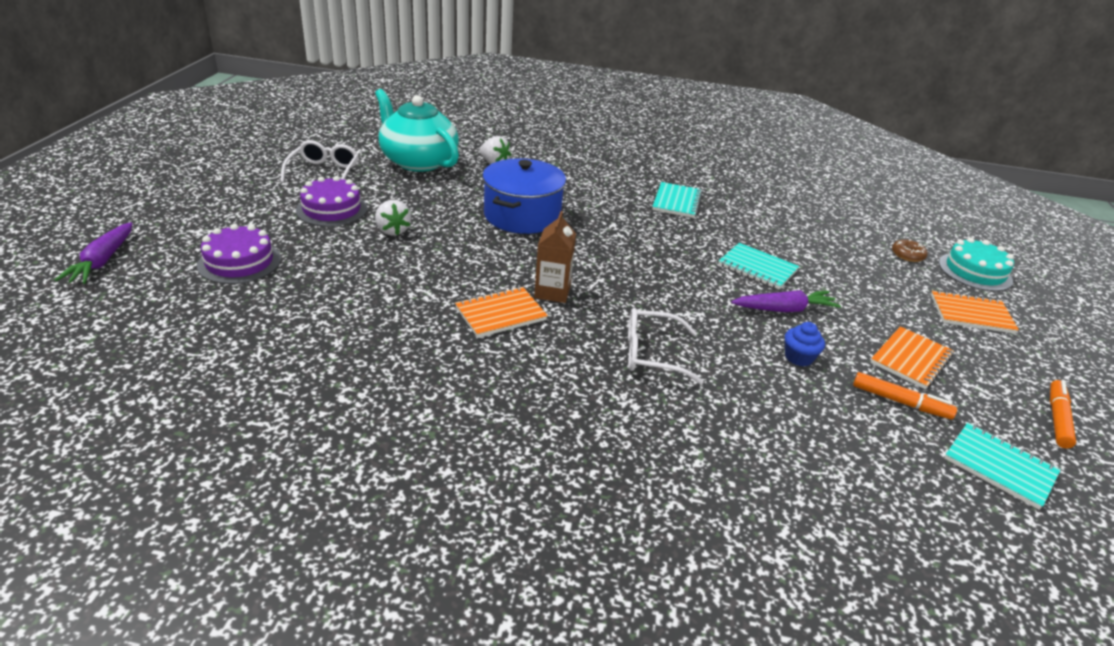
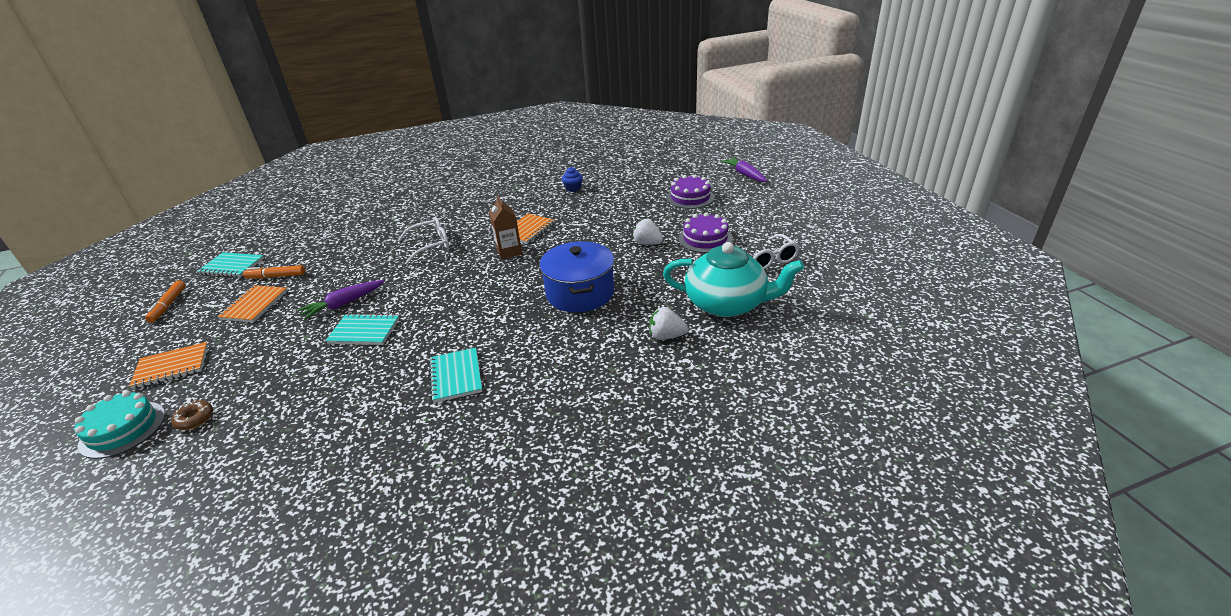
camera: 155 degrees right, 0 degrees up
blue cupcake [785,322,825,366] -> blue cupcake moved to [562,167,583,192]

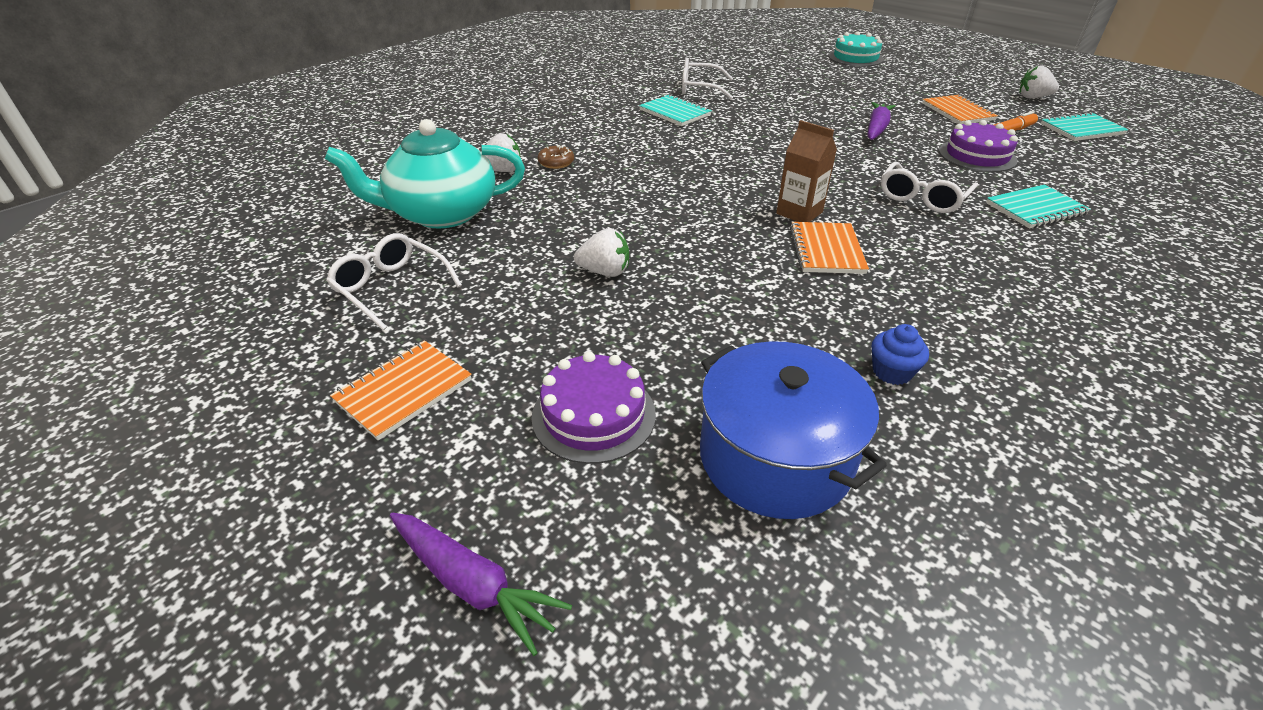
camera: 150 degrees right, 5 degrees up
orange notebook [129,342,208,389] -> orange notebook moved to [330,340,472,441]
orange marker [145,280,186,323] -> white strawberry [1019,66,1059,98]
brown donut [171,400,213,430] -> brown donut moved to [538,145,574,169]
turquoise notebook [325,313,399,345] -> turquoise notebook moved to [986,185,1091,229]
blue pot [539,241,614,312] -> blue pot moved to [700,341,887,519]
purple cake [679,212,733,253] -> purple cake moved to [939,120,1018,172]
none -> white glasses [682,58,733,99]

